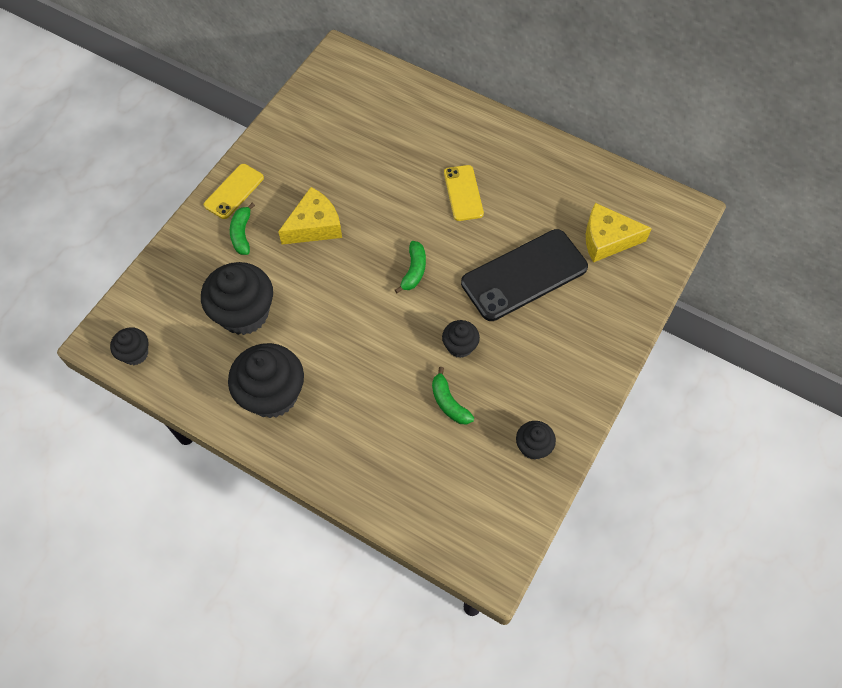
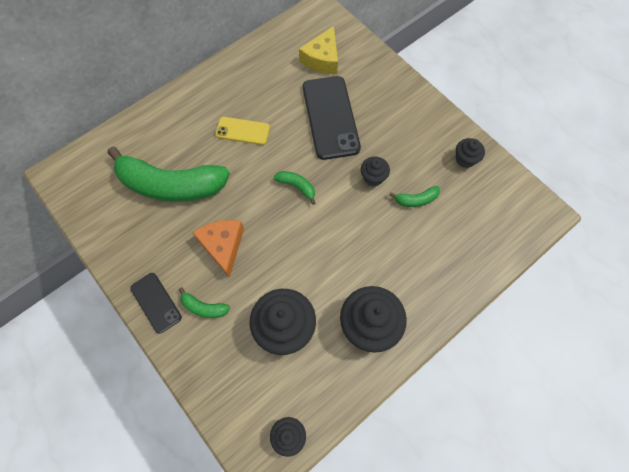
camera: 70 degrees left, 5 degrees up
yellow phone [204,164,264,219] -> black phone [130,273,182,334]
yellow cheese [278,187,342,245] -> orange cheese [193,220,244,278]
none -> green banana [108,146,230,202]

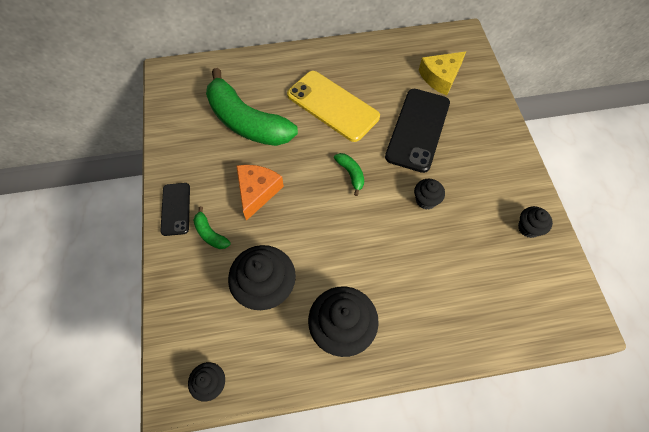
camera: 30 degrees right, 5 degrees down
yellow phone [215,117,270,145] -> yellow phone [287,71,380,142], size x1.82
green banana [389,186,440,207] -> none

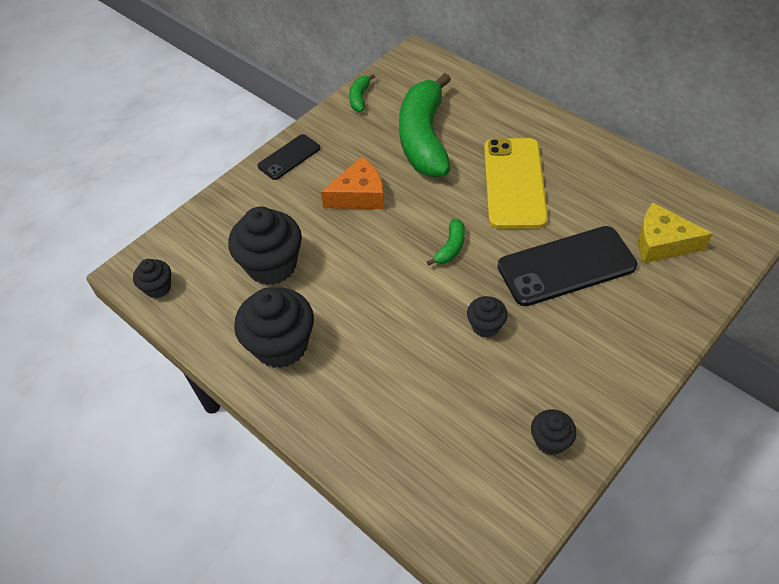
camera: 55 degrees right, 10 degrees down
green banana [193,206,231,249] -> green banana moved to [349,74,375,112]

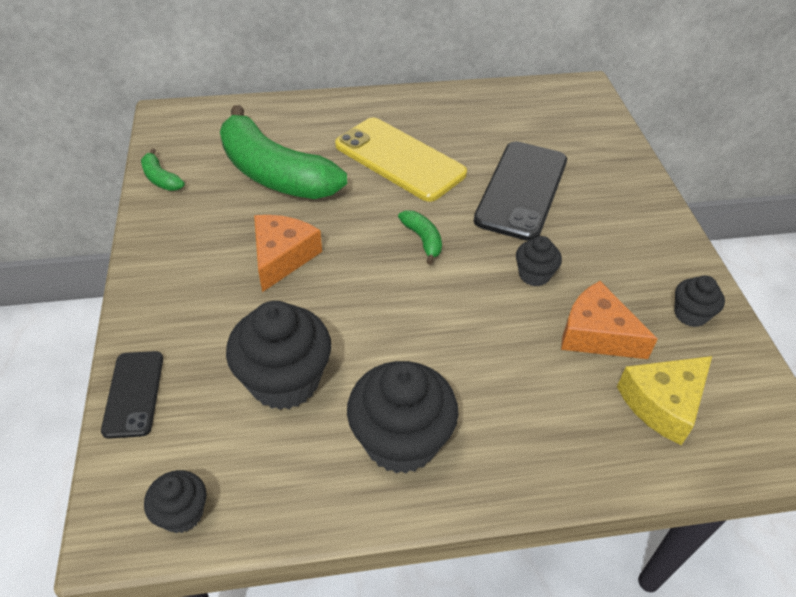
camera: 55 degrees left, 5 degrees down
black phone [258,134,320,180] -> black phone moved to [101,351,163,439]
yellow cheese [638,202,713,263] -> yellow cheese moved to [617,356,712,445]
none -> orange cheese [561,281,658,359]

